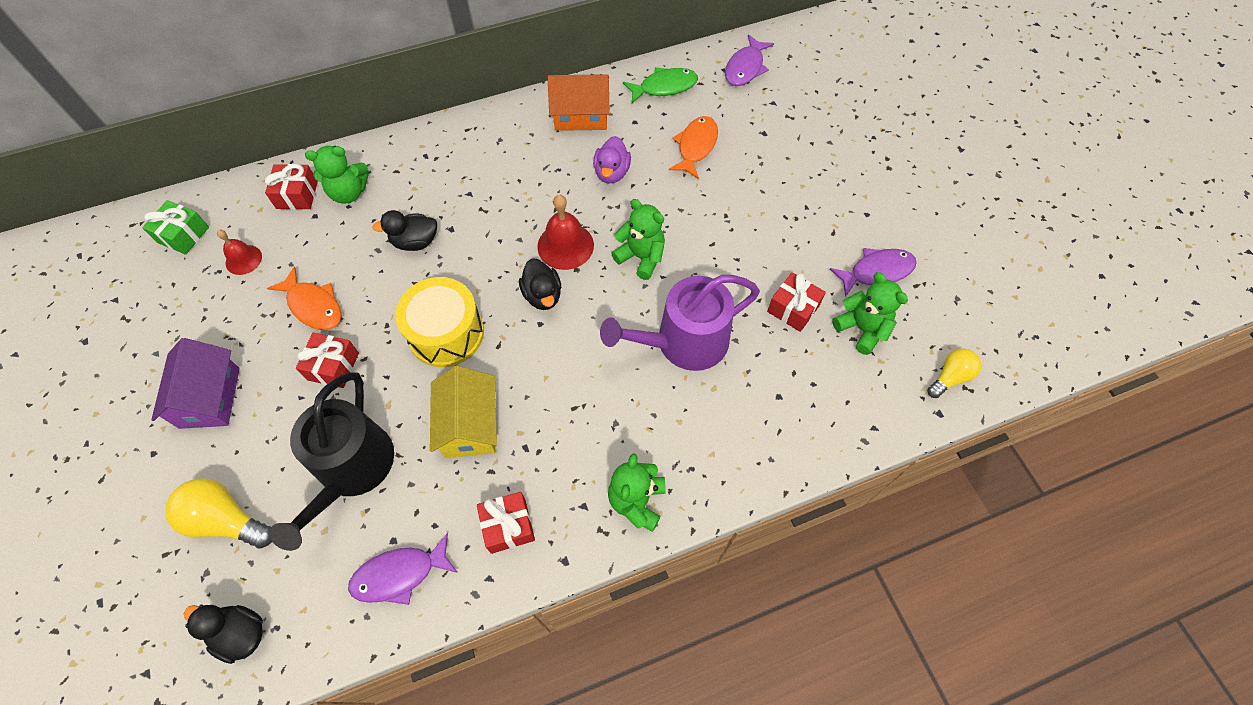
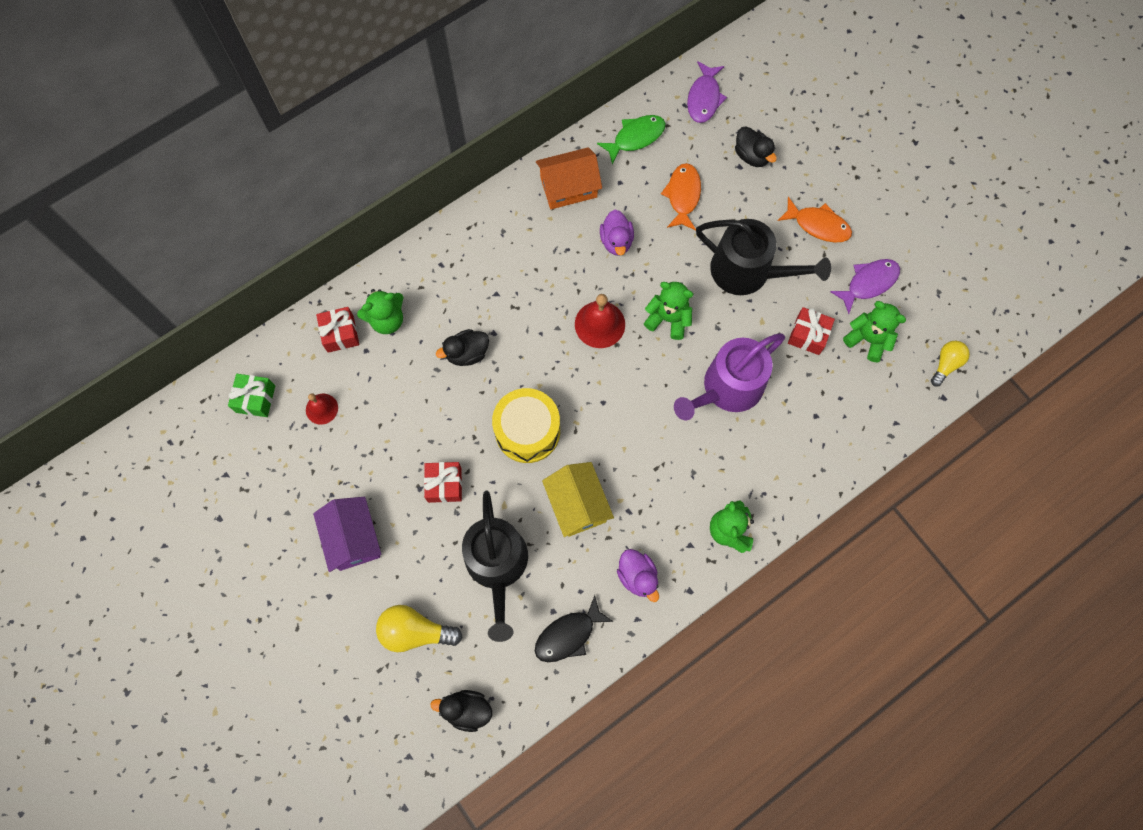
camera: 15 degrees left, 10 degrees up
orange fish [267,266,341,330] -> orange fish moved to [777,197,852,243]
purple fish [348,533,458,605] -> black fish [535,595,614,662]
red gift [477,492,535,554] -> purple duck [617,549,659,602]
black duck [519,258,561,310] -> black duck moved to [735,126,777,167]
none -> black watering can [696,219,831,295]

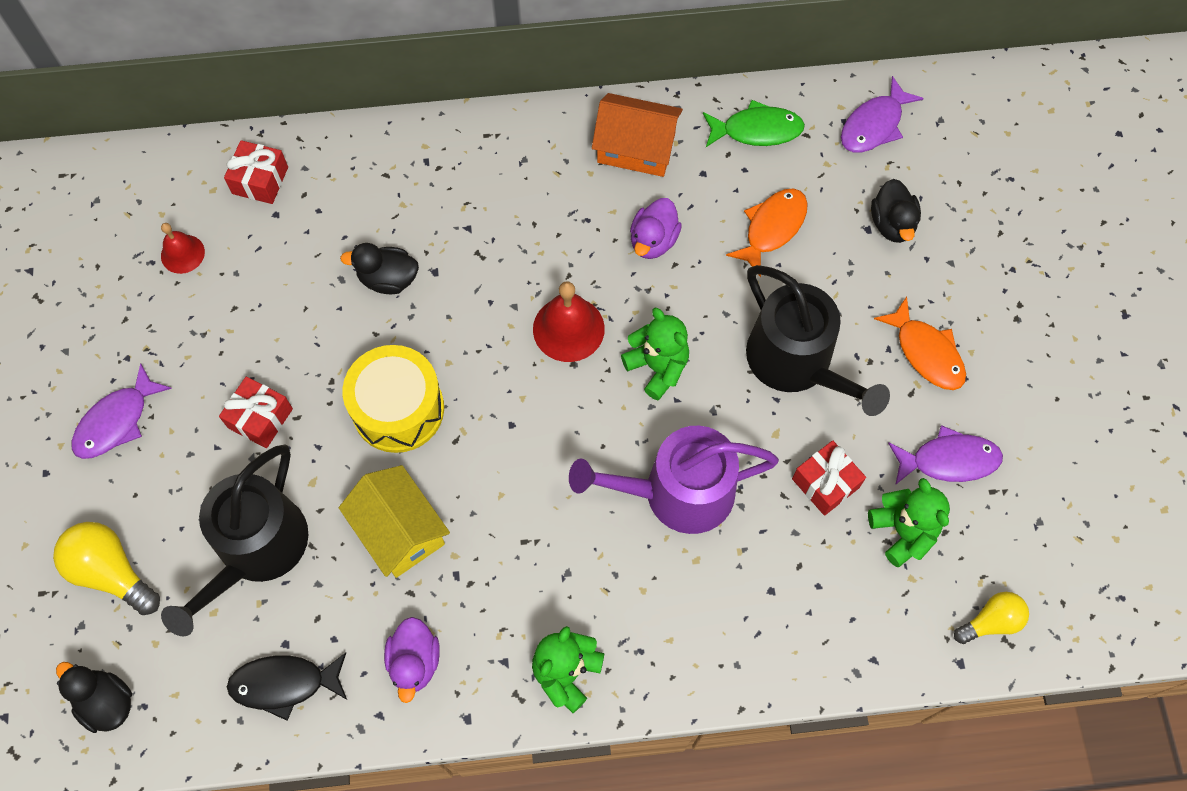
camera: 30 degrees right, 5 degrees down
green gift [228,374,275,417] -> none
purple house [313,497,381,572] -> purple fish [72,363,172,459]
green teddy bear [357,289,404,334] -> none
yellow house [542,462,614,537] -> yellow house turned 45 degrees counterclockwise [339,465,450,578]

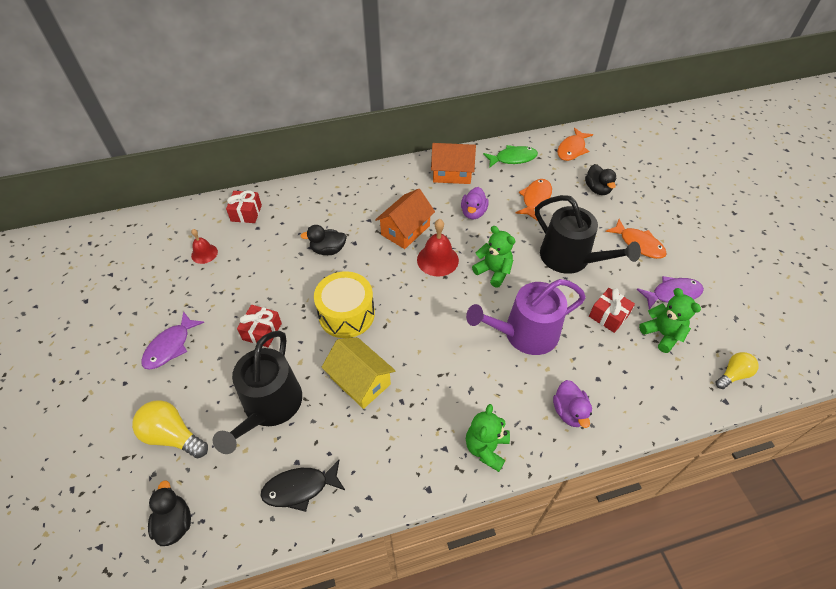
camera: 10 degrees left, 15 degrees down
black duck [56,662,132,733] -> black duck turned 45 degrees clockwise [148,480,191,546]
purple duck [384,617,440,703] -> purple duck moved to [553,380,592,428]
purple fish [841,76,924,153] -> orange fish [557,128,593,161]
none -> orange house [375,189,435,249]

